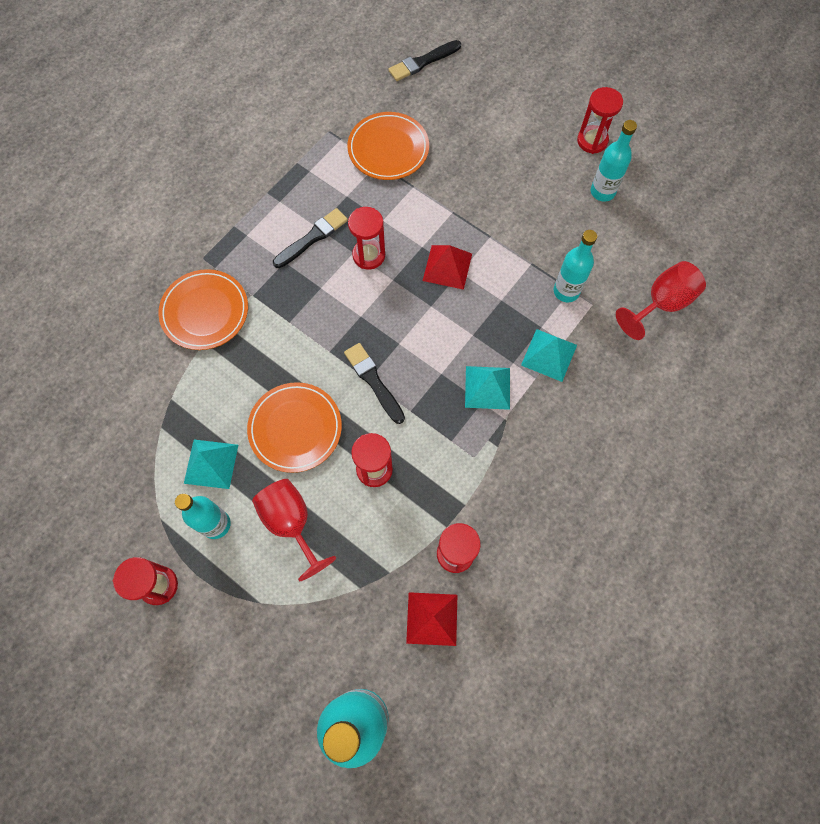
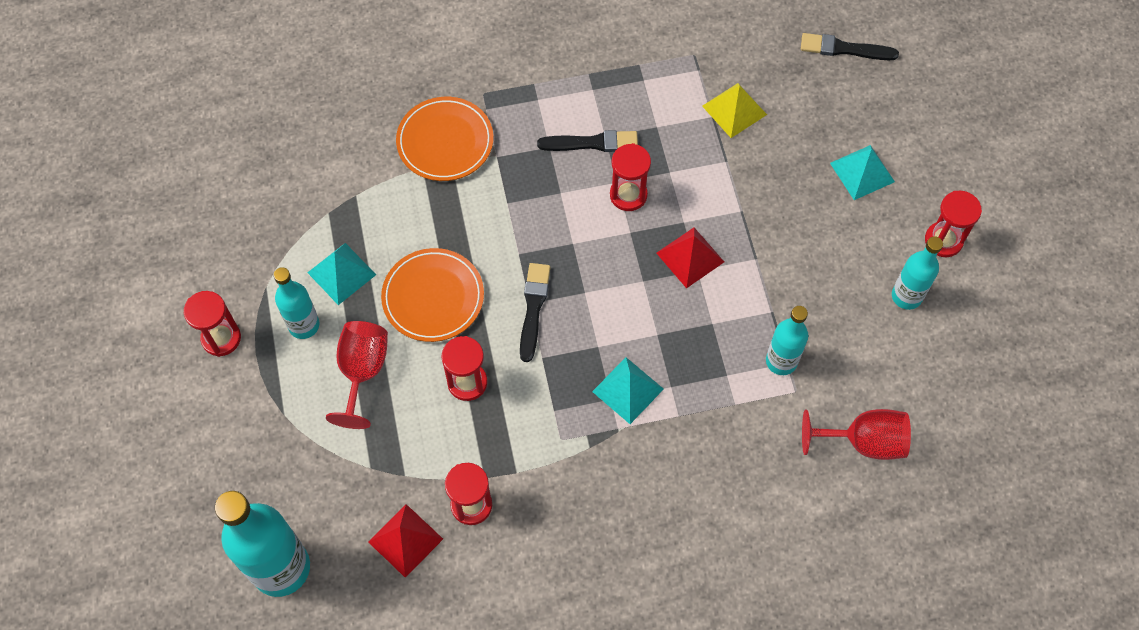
camera: 40 degrees right, 5 degrees down
orange plate [347,112,429,180] -> yellow pyramid [702,83,767,138]
turquoise pyramid [521,329,577,382] -> turquoise pyramid moved to [830,145,895,200]

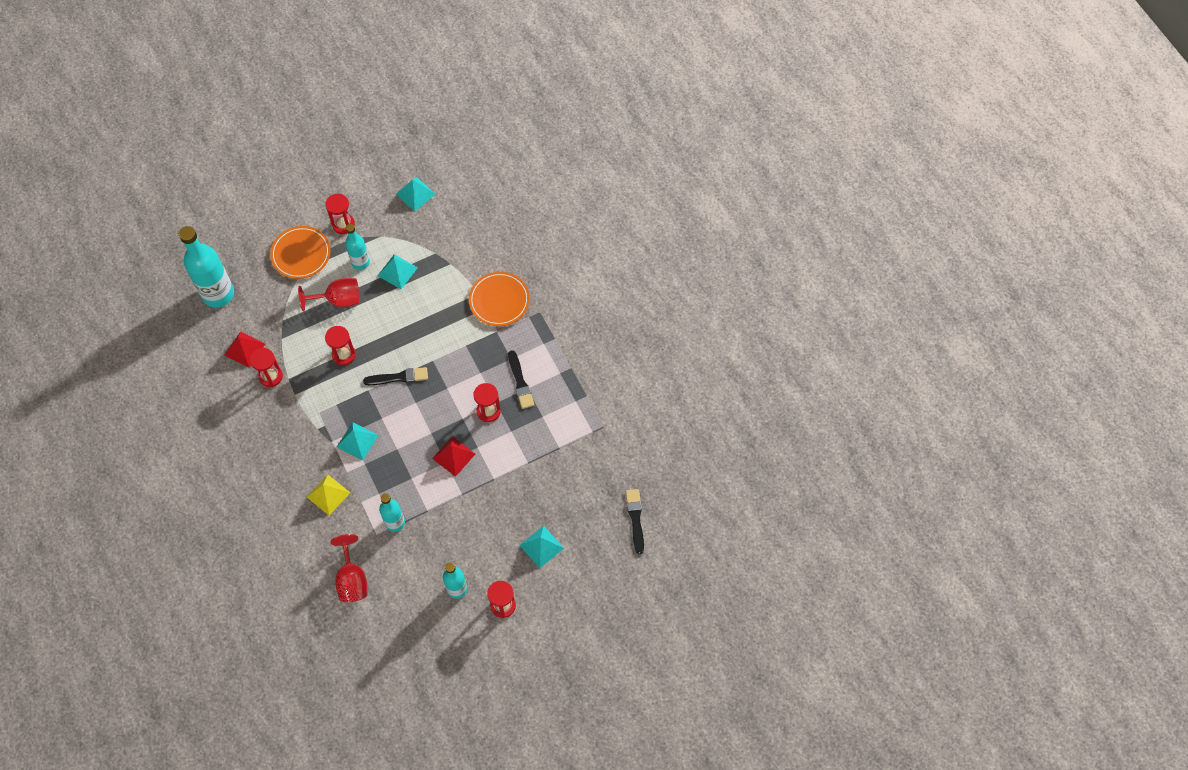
camera: 75 degrees right, 0 degrees up
orange plate [381,248,484,342] -> orange plate moved to [270,226,330,279]
yellow pyramid [702,83,767,138] -> yellow pyramid moved to [307,475,350,515]
none -> turquoise pyramid [396,177,436,211]

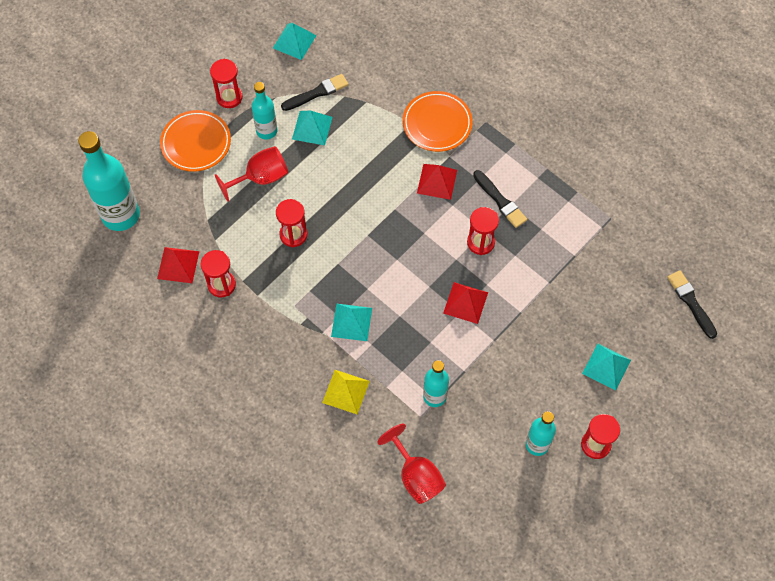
camera: 20 degrees left, 0 degrees up
black brush [363,367,428,385] -> black brush moved to [281,74,349,111]
none -> red pyramid [417,164,457,200]

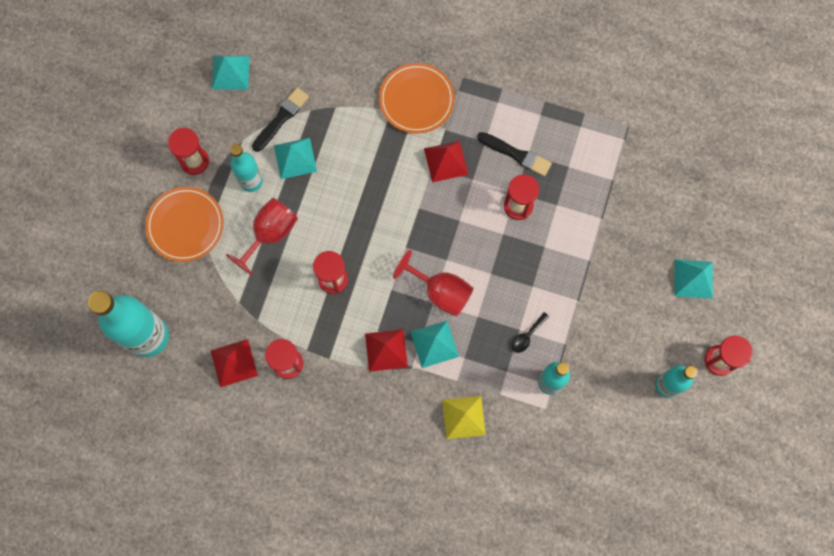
camera: 25 degrees left, 10 degrees up
red goblet [377,424,446,504] -> red goblet moved to [393,250,474,317]
red pyramid [443,282,488,324] -> red pyramid moved to [365,329,408,372]
black brush [667,270,717,339] -> none
none -> black spoon [511,312,549,353]

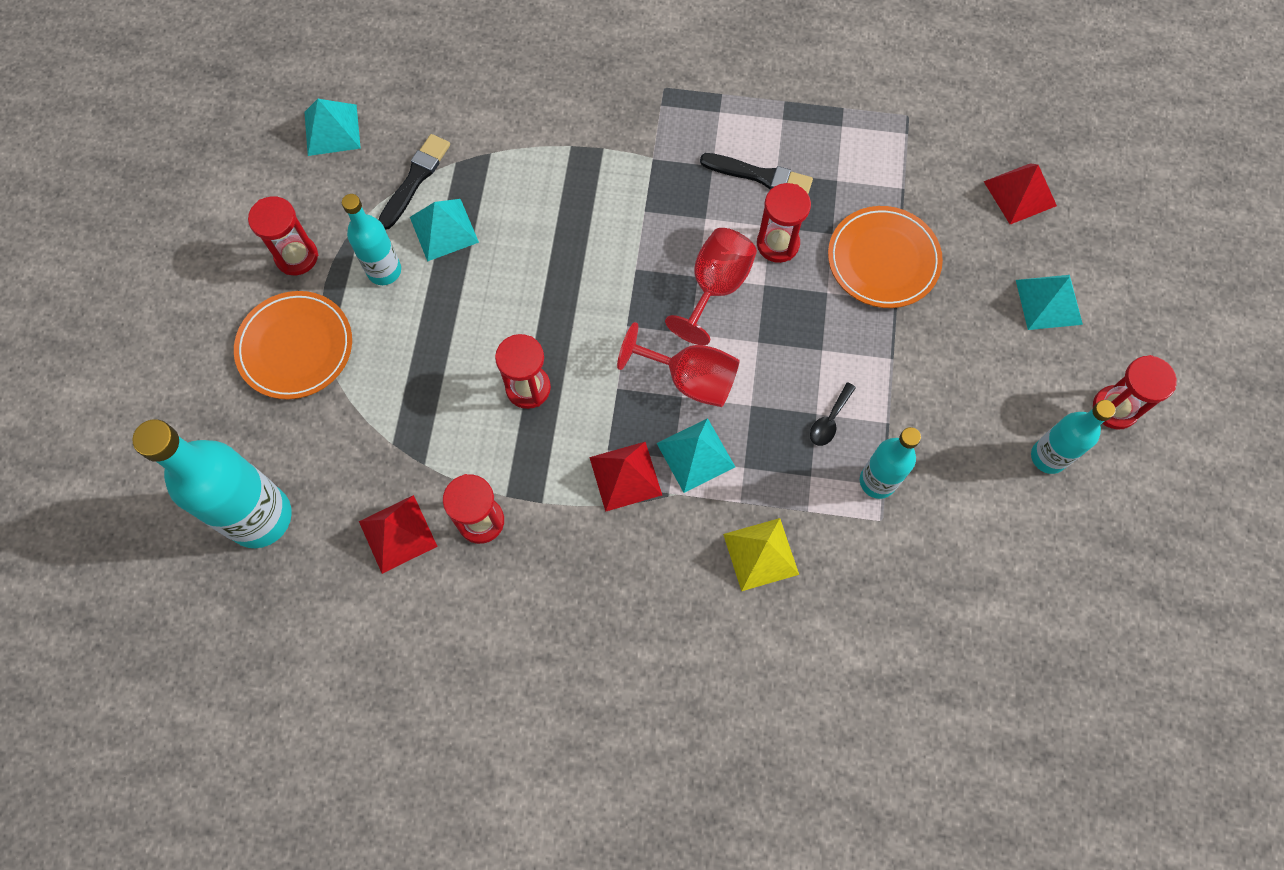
camera: 10 degrees left, 5 degrees down
red goblet [226,198,298,276] -> red goblet moved to [665,228,757,345]
orange plate [379,63,455,134] -> orange plate moved to [828,206,943,308]
red pyramid [424,141,468,183] -> red pyramid moved to [983,163,1057,224]

